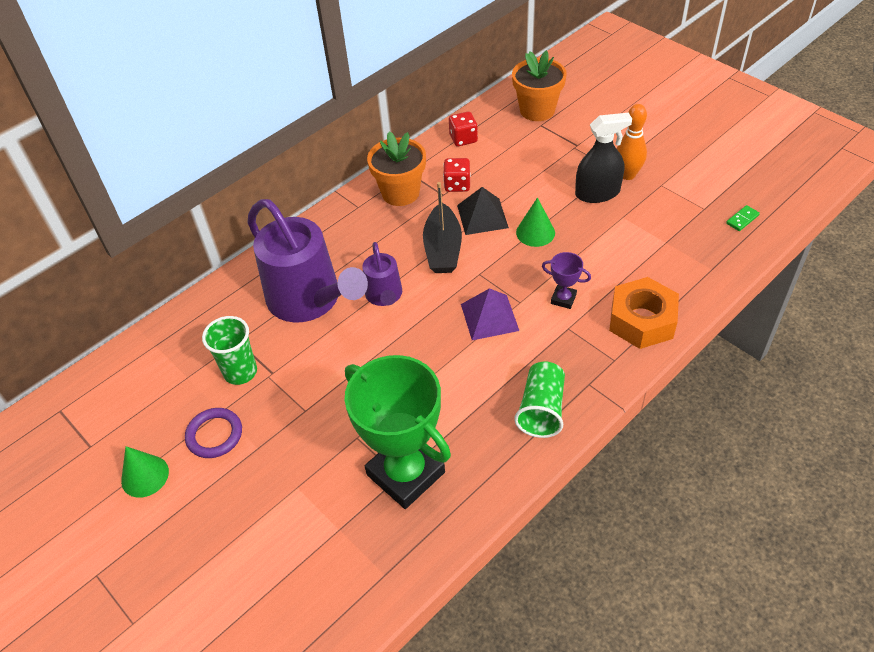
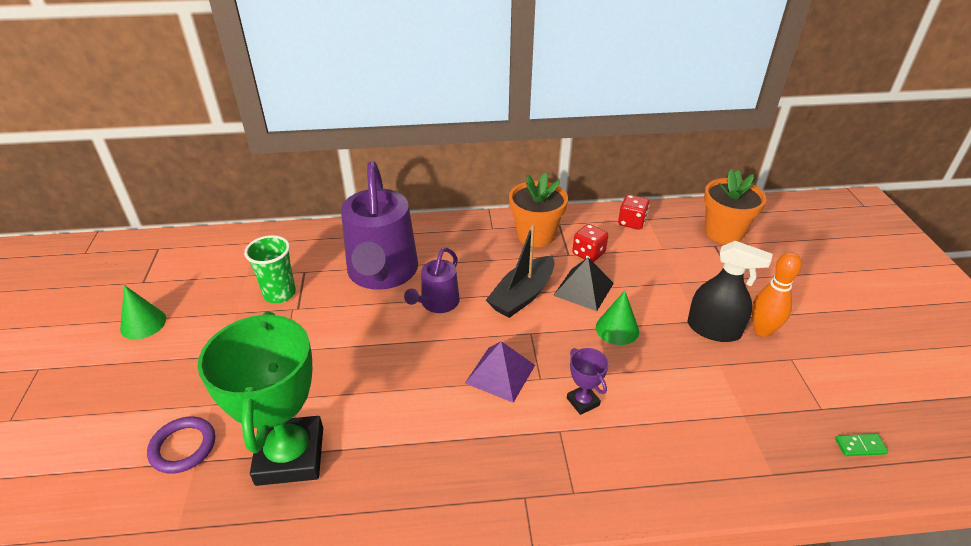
camera: 35 degrees right, 10 degrees down
purple ring [185,408,242,458] -> purple ring moved to [147,416,215,474]
green cup [514,362,565,438] -> none
orange nut [609,277,679,349] -> none

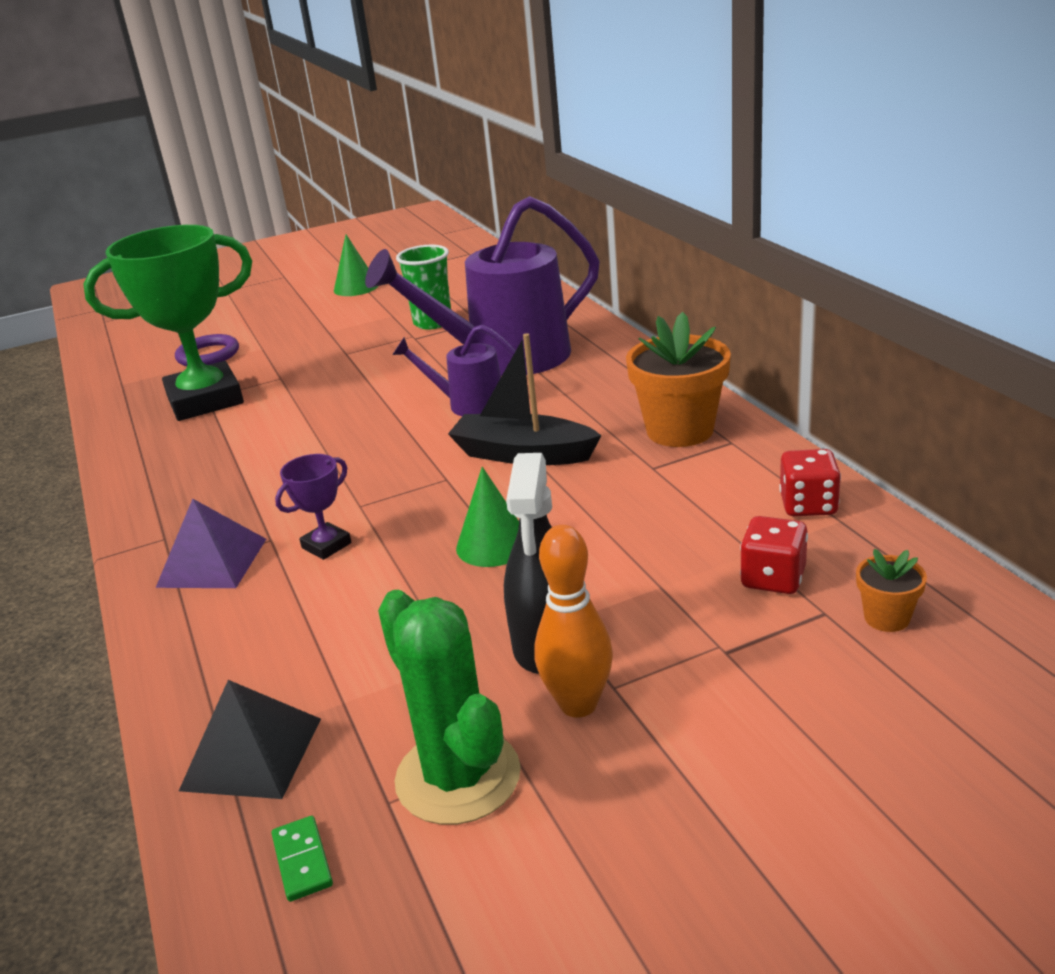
camera: 75 degrees right, 10 degrees down
purple pyramid [465,341,535,403] -> purple pyramid moved to [156,499,266,588]
black pyramid [553,257,614,311] -> black pyramid moved to [179,680,321,799]
red dice [572,224,608,262] -> red dice moved to [740,516,808,594]
orange flower pot [704,169,766,244] -> orange flower pot [856,548,927,632], size x0.49
none -> green cactus [378,590,521,825]

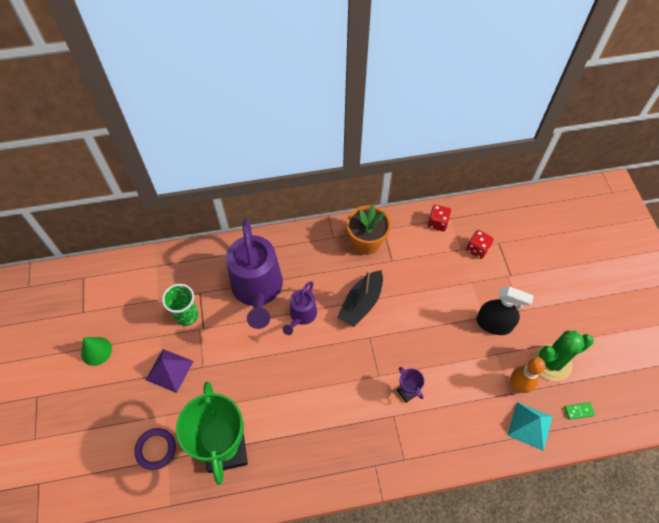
camera: 80 degrees left, 30 degrees up
purple pyramid [156,499,266,588] -> purple pyramid moved to [146,349,193,393]
black pyramid [179,680,321,799] -> turquoise pyramid [507,402,553,451]
green cone [456,467,519,567] -> none
orange bowling pin [534,525,613,718] -> orange bowling pin moved to [510,357,545,393]
orange flower pot [856,548,927,632] -> none

